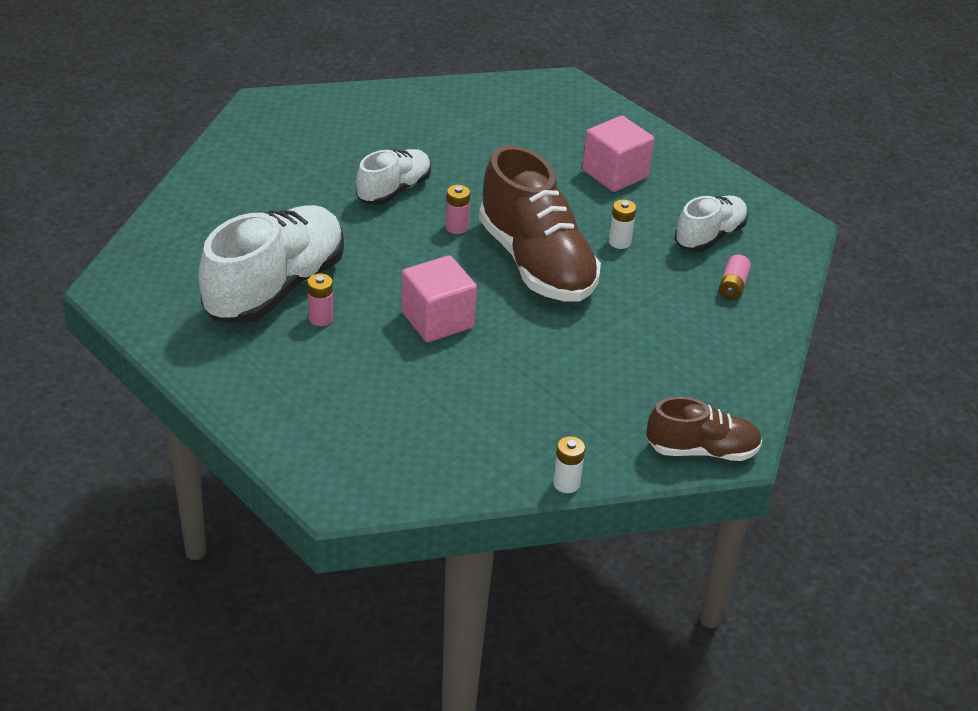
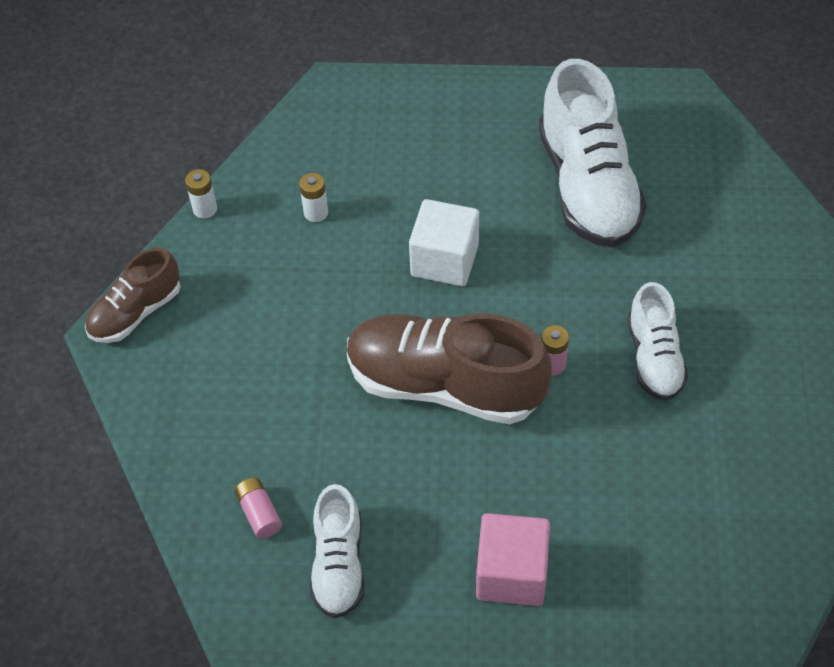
camera: 140 degrees right, 15 degrees up
pink battery [307,274,333,326] -> none
pink cube [401,255,477,342] -> white cube [409,199,479,286]
white battery [609,200,636,249] -> white battery moved to [299,173,328,222]

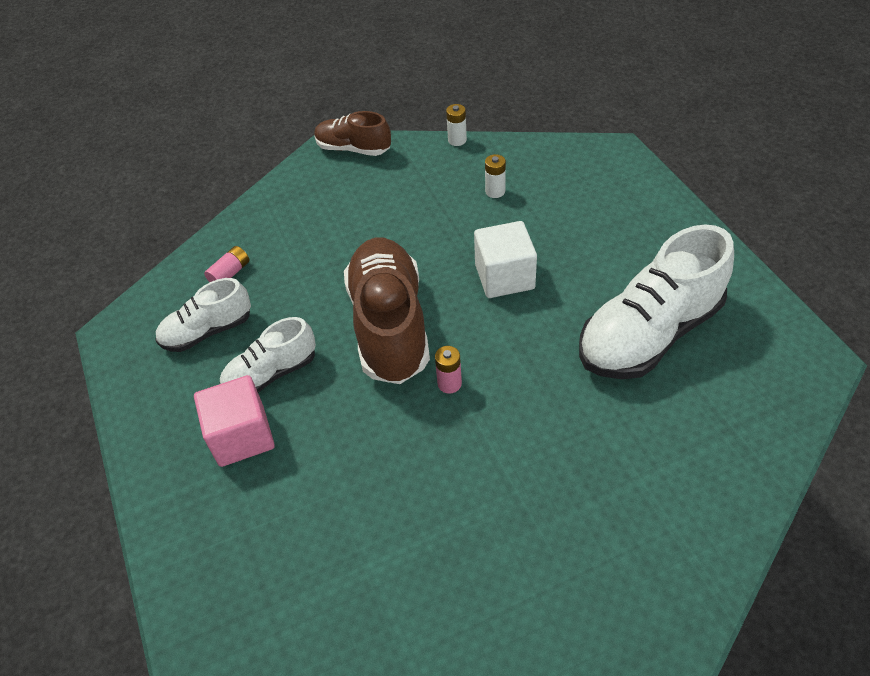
camera: 65 degrees right, 5 degrees down
white shoe [627,282,688,401] -> white shoe moved to [220,317,316,393]

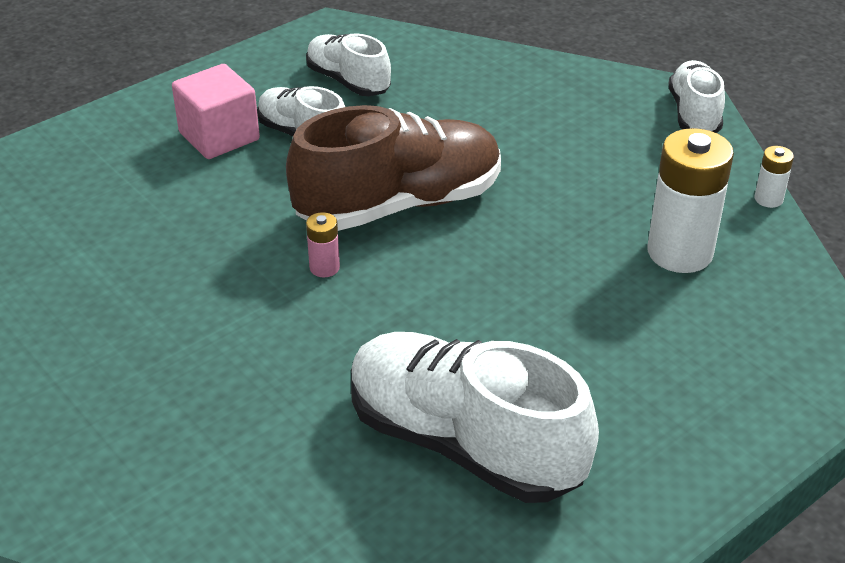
camera: 70 degrees right, 10 degrees down
pink battery [204,246,250,282] -> none
brown shoe [314,111,391,156] -> white shoe [669,60,725,133]
white cube [474,221,537,298] -> none
white battery [485,154,506,198] -> white battery [647,128,734,273], size x2.19

